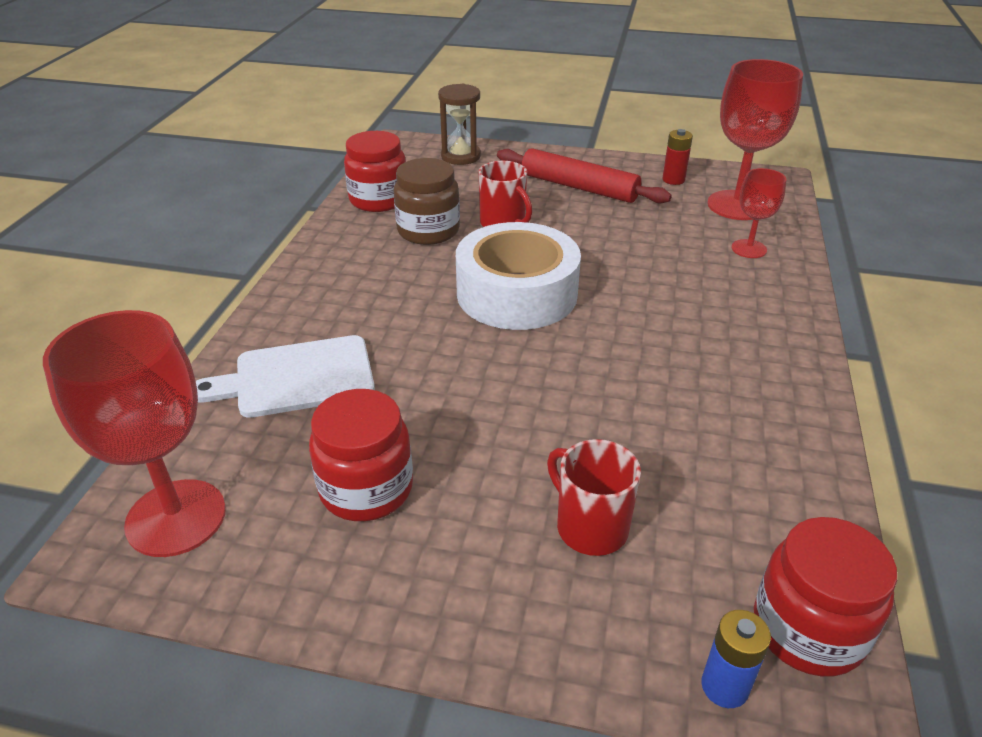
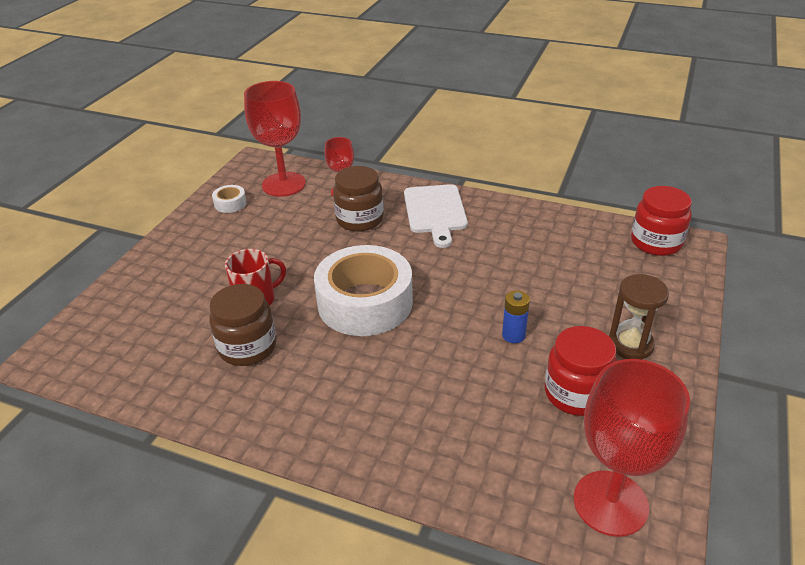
camera: 80 degrees left, 0 degrees up
white cutting board [196,335,375,418] -> white cutting board moved to [404,184,468,248]
red jar [344,131,406,212] -> none
brown hourglass [438,84,481,165] -> brown hourglass moved to [609,274,669,360]
red rolling pin [497,148,672,203] -> none
red mug [547,439,641,556] -> none
red battery [663,129,693,185] -> white tape [212,185,247,213]
blue battery [701,610,771,708] -> blue battery moved to [502,290,530,343]
none -> brown jar [333,166,384,232]

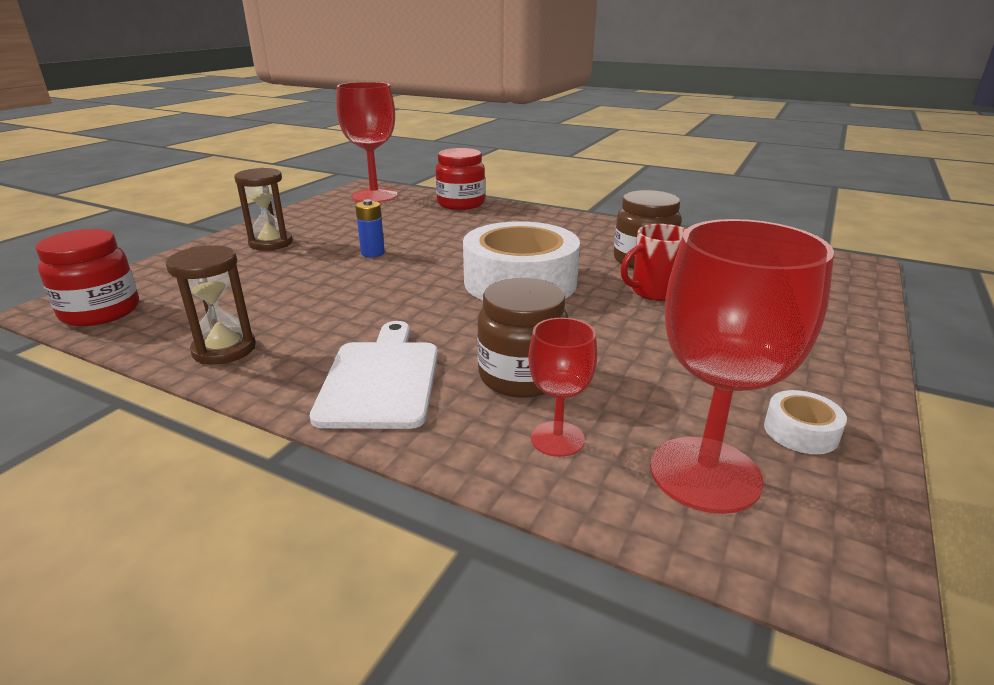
camera: 175 degrees left, 10 degrees down
red jar [545,326,617,416] -> red jar moved to [435,148,485,210]
none -> brown hourglass [166,245,256,365]

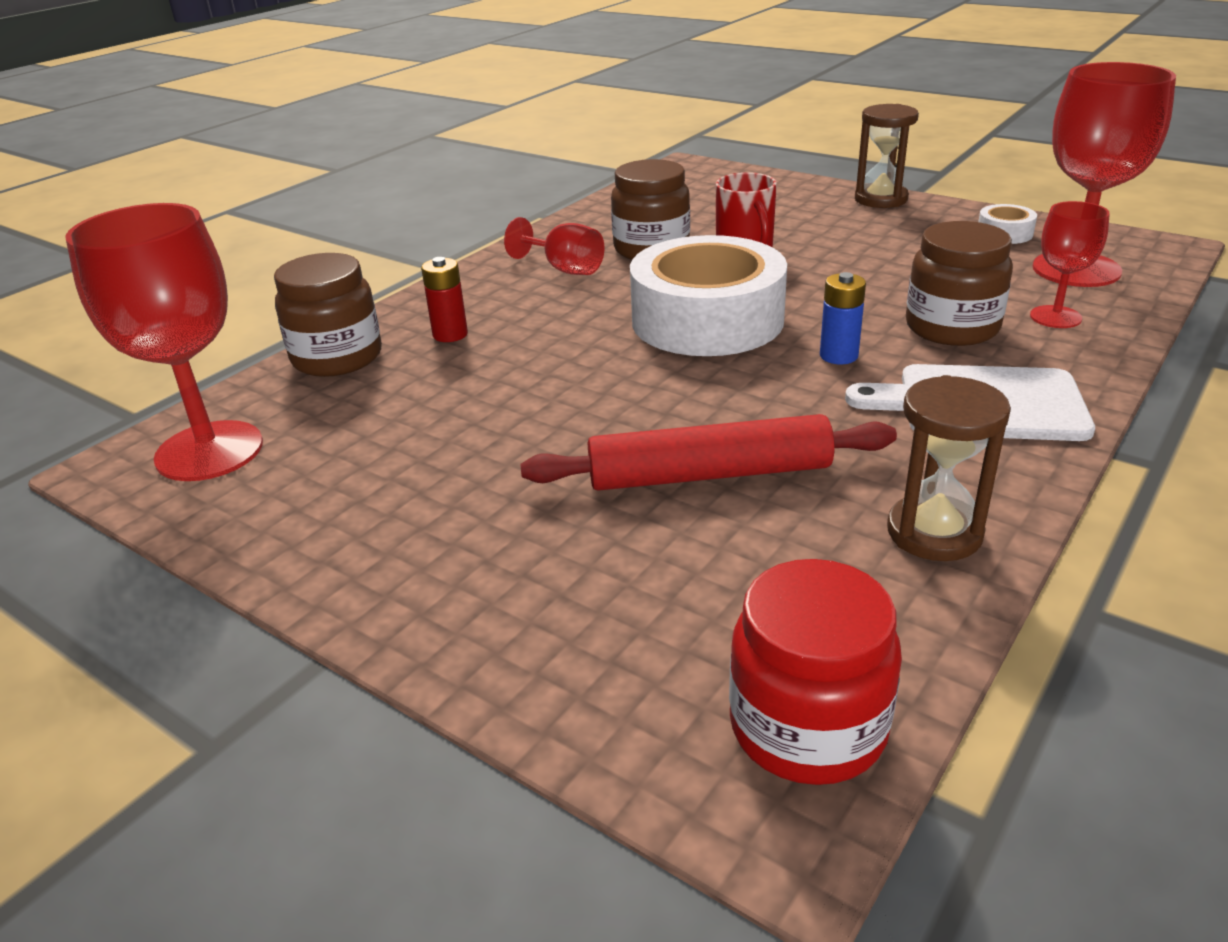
camera: 80 degrees left, 5 degrees up
brown hourglass [234,168,293,251] -> brown hourglass moved to [855,104,919,208]
blue battery [355,199,385,257] -> blue battery moved to [820,272,866,364]
red jar [435,148,485,210] -> brown jar [274,253,382,377]
none -> red battery [421,257,468,342]
none -> red goblet [504,217,605,275]
none -> red rolling pin [521,414,897,491]

